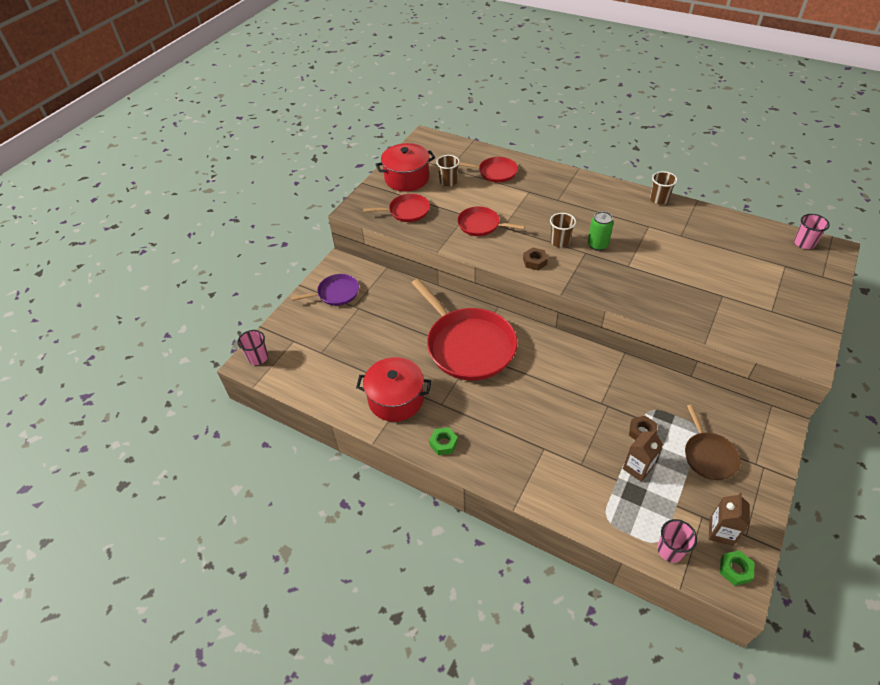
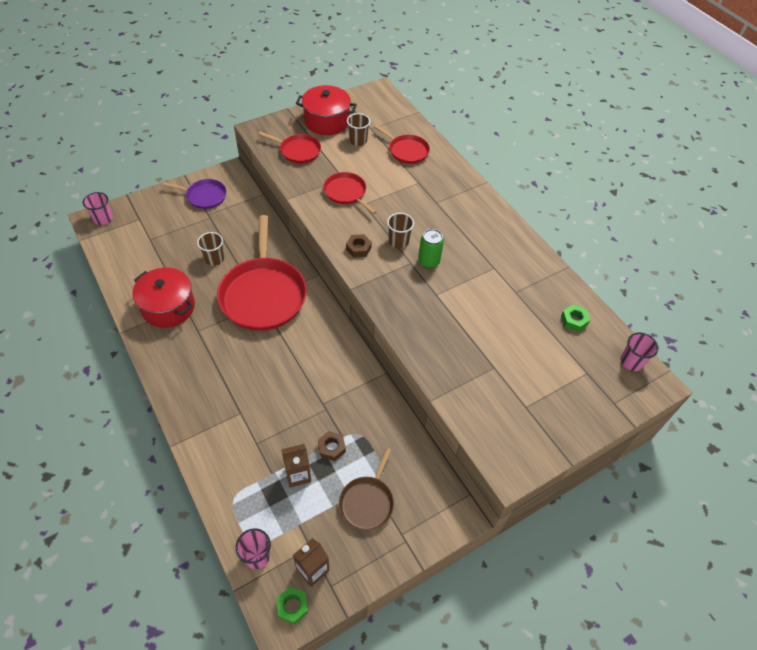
camera: 25 degrees right, 5 degrees up
green nut [429,427,458,455] -> green nut moved to [561,305,590,332]
brown cup [650,171,677,204] -> brown cup moved to [197,232,224,266]

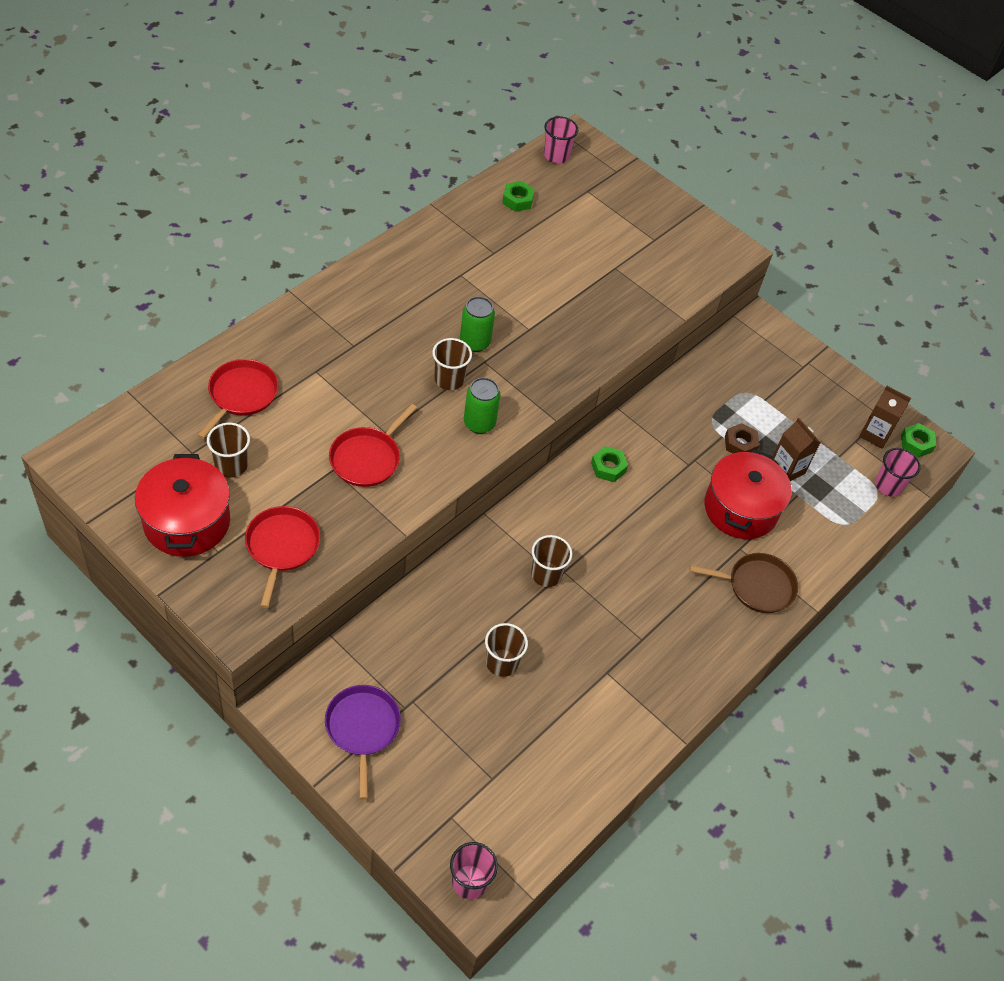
camera: 110 degrees left, 0 degrees up
red pot [133,268,195,328] -> red pot moved to [705,449,792,539]
red pan [217,215,307,331] -> brown cup [531,535,572,587]
brown pan [339,448,394,530] -> brown pan moved to [689,553,798,613]
brown nut [346,234,372,257] -> green can [464,377,500,434]
none -> green nut [591,446,628,482]

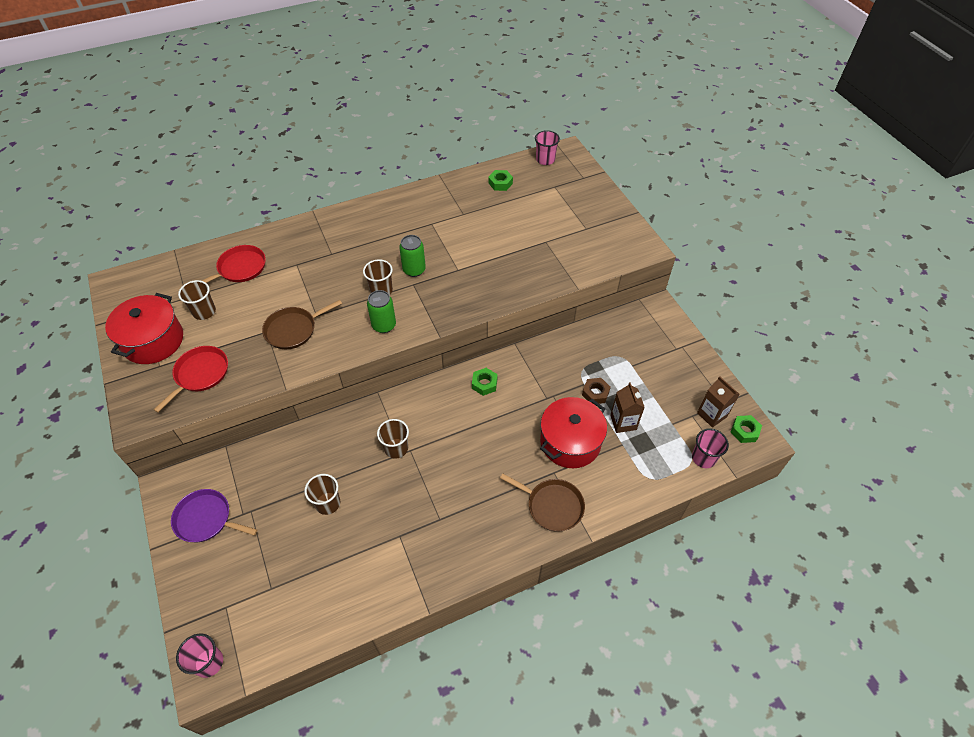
camera: 30 degrees right, 0 degrees up
purple pan [325,685,401,799] -> purple pan turned 90 degrees counterclockwise [171,489,257,542]
red pan [329,404,417,487] -> brown pan [262,300,342,349]

